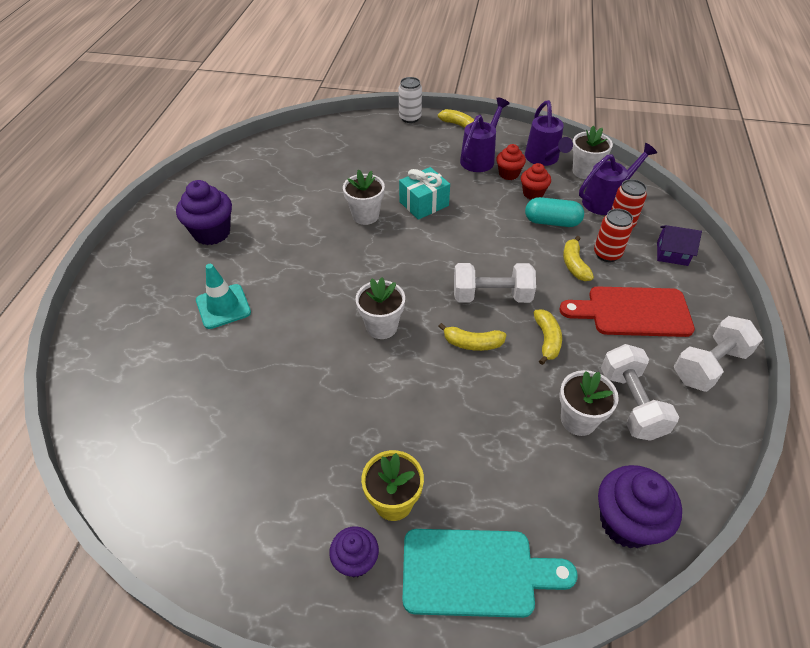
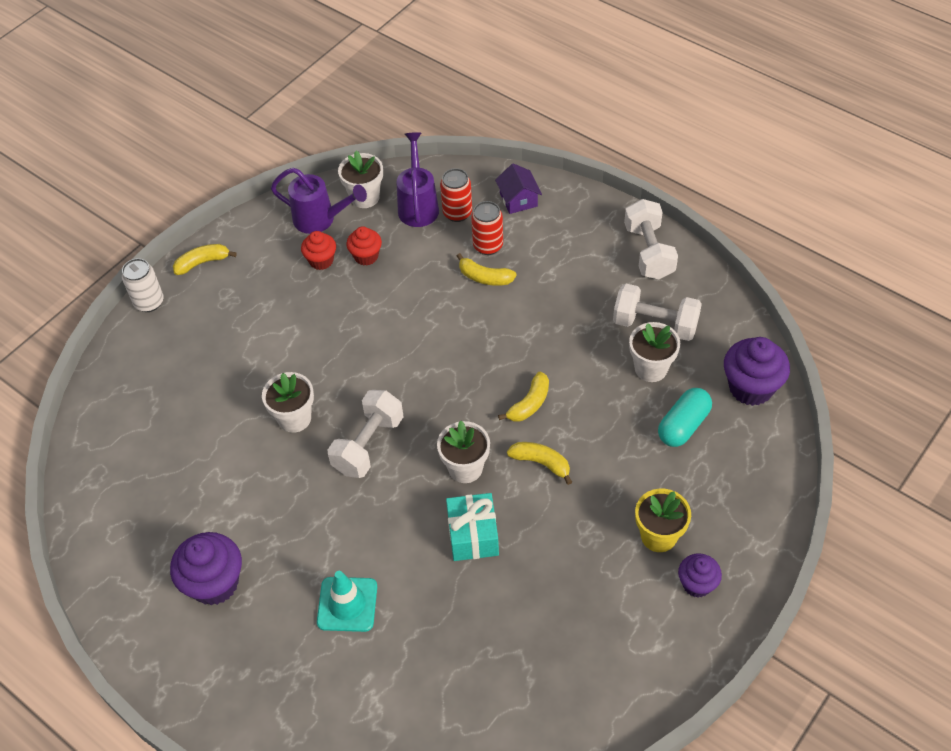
camera: 60 degrees left, 5 degrees up
turquoise gift [399,167,450,220] -> turquoise gift moved to [446,493,499,561]
turquoise cutting board [403,529,578,618] -> none
white dumbbell [454,263,536,303] -> white dumbbell moved to [327,390,404,478]
purple watering can [460,98,510,172] -> none
turquoise capsule [525,197,584,227] -> turquoise capsule moved to [658,388,712,447]
yellow banana [534,309,562,365] -> yellow banana moved to [507,442,572,485]
red cutting board [559,287,695,337] -> none
purple house [657,225,702,266] -> purple house turned 60 degrees counterclockwise [495,163,542,214]

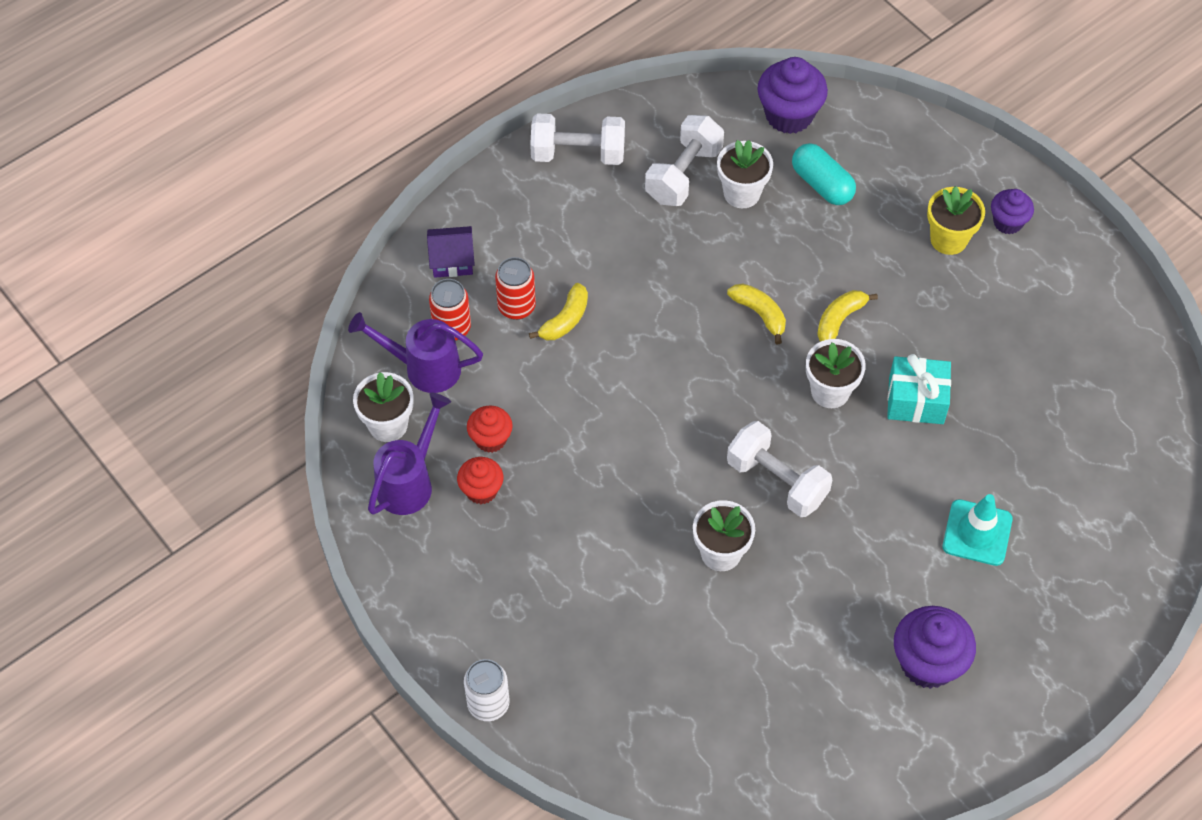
camera: 80 degrees left, 5 degrees up
yellow banana [173,244,237,275] -> none

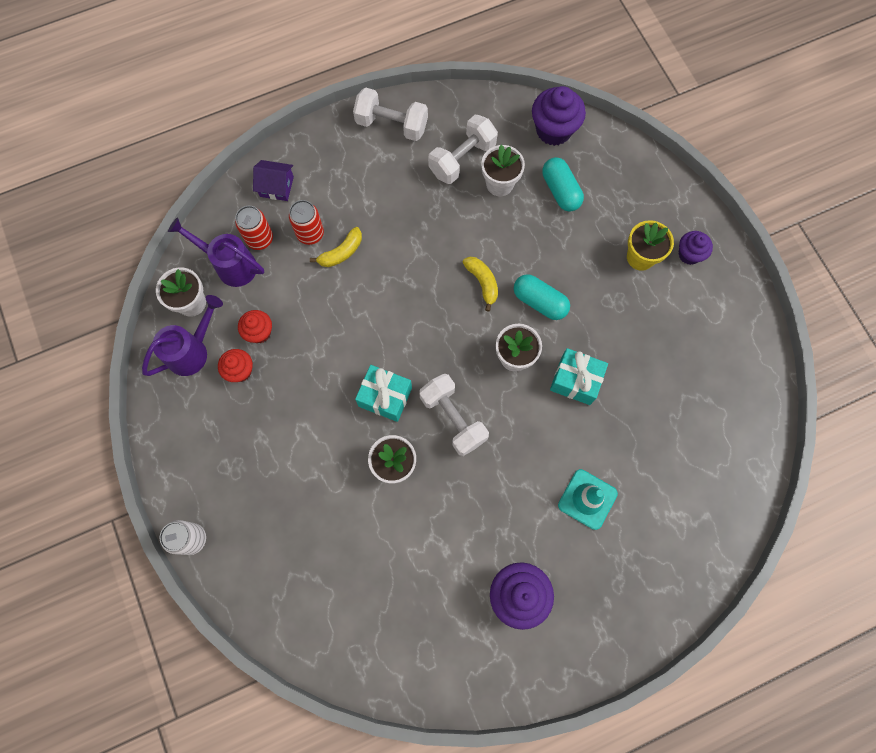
camera: 15 degrees right, 15 degrees up
yellow banana [817,290,878,342] -> turquoise capsule [514,274,570,320]
none -> turquoise gift [355,365,412,422]

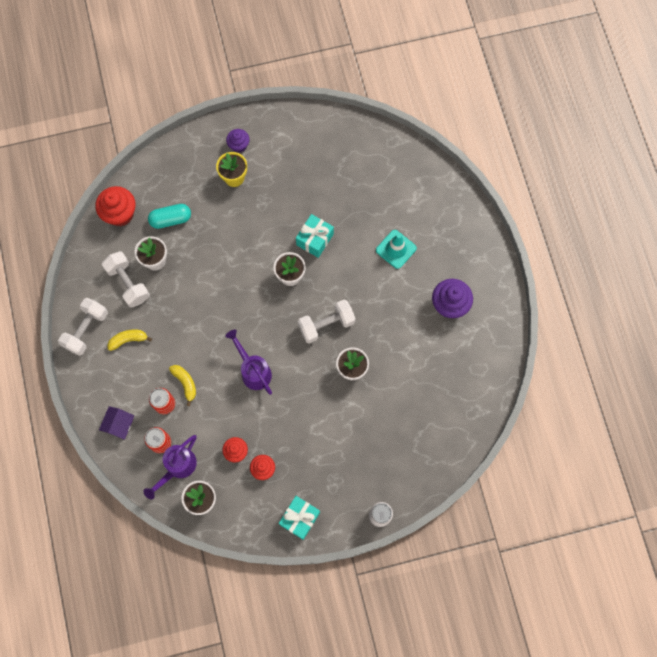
camera: 80 degrees left, 0 degrees up
purple watering can [142,295,223,376] -> purple watering can moved to [225,330,272,395]
turquoise gift [355,365,412,422] -> turquoise gift moved to [279,496,320,540]
yellow banana [462,257,498,312] -> yellow banana moved to [107,329,152,351]
turquoise capsule [514,274,570,320] -> none
purple cupcake [532,86,586,146] -> red cupcake [95,186,136,227]

